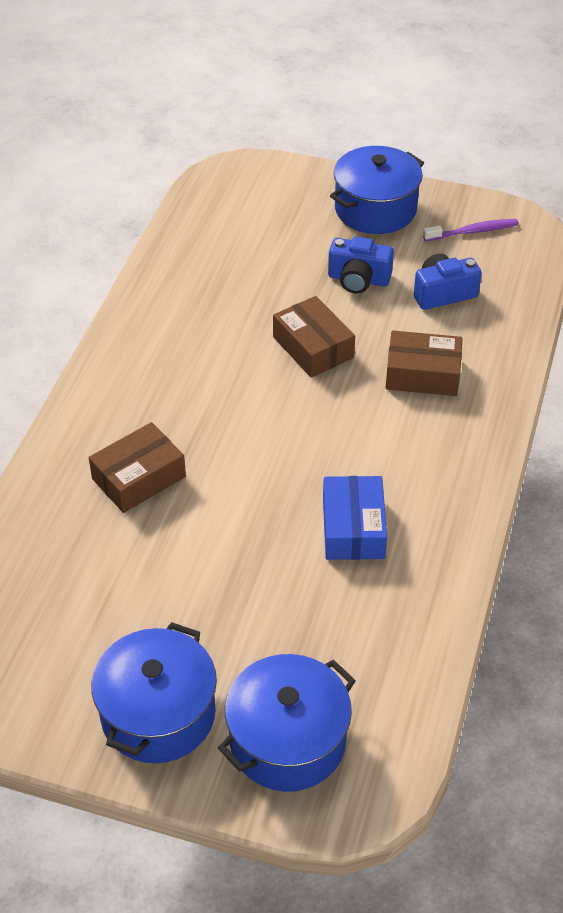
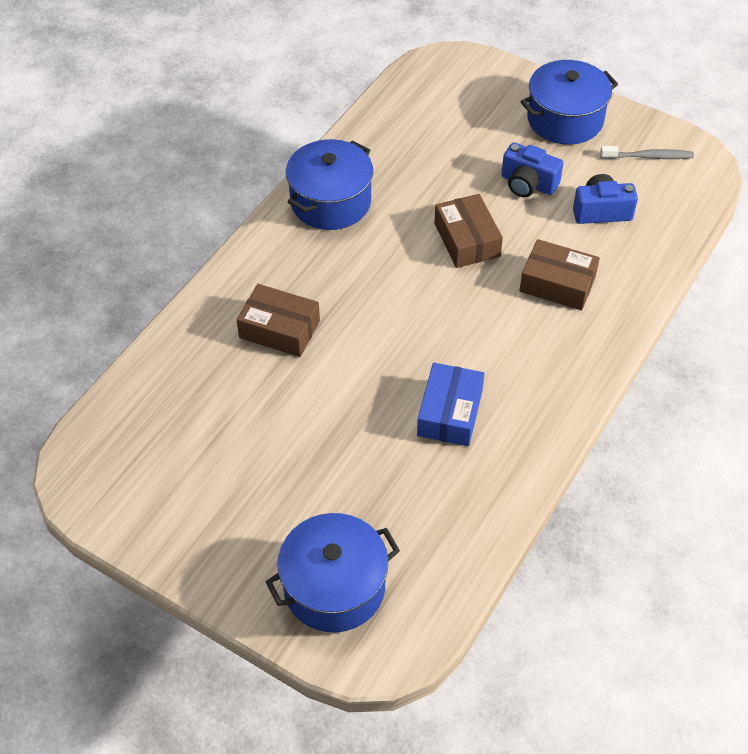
camera: 15 degrees right, 5 degrees up
brown box [89,422,186,513] -> brown box turned 45 degrees clockwise [237,284,320,357]
blue pot [91,622,217,763] -> blue pot moved to [286,139,373,230]
purple toothbrush [423,219,519,241] -> grey toothbrush [600,146,694,159]

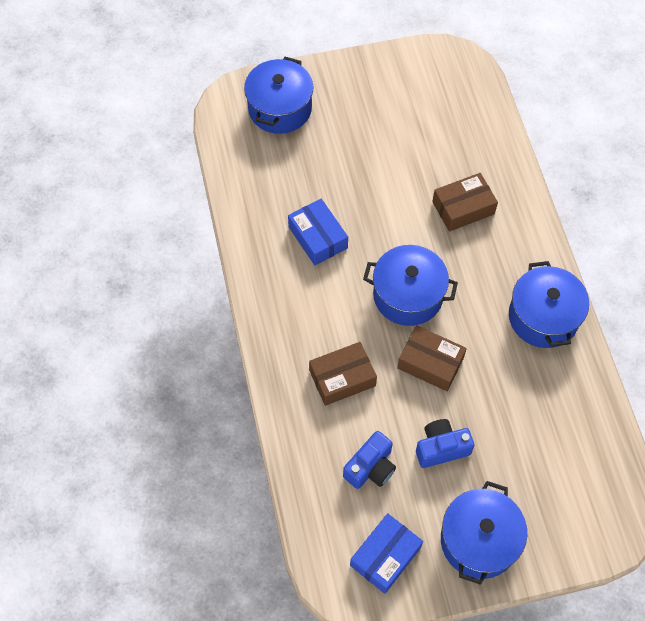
camera: 135 degrees right, 10 degrees up
grey toothbrush [600,146,694,159] -> blue box [350,513,423,594]
none -> blue pot [363,245,458,326]

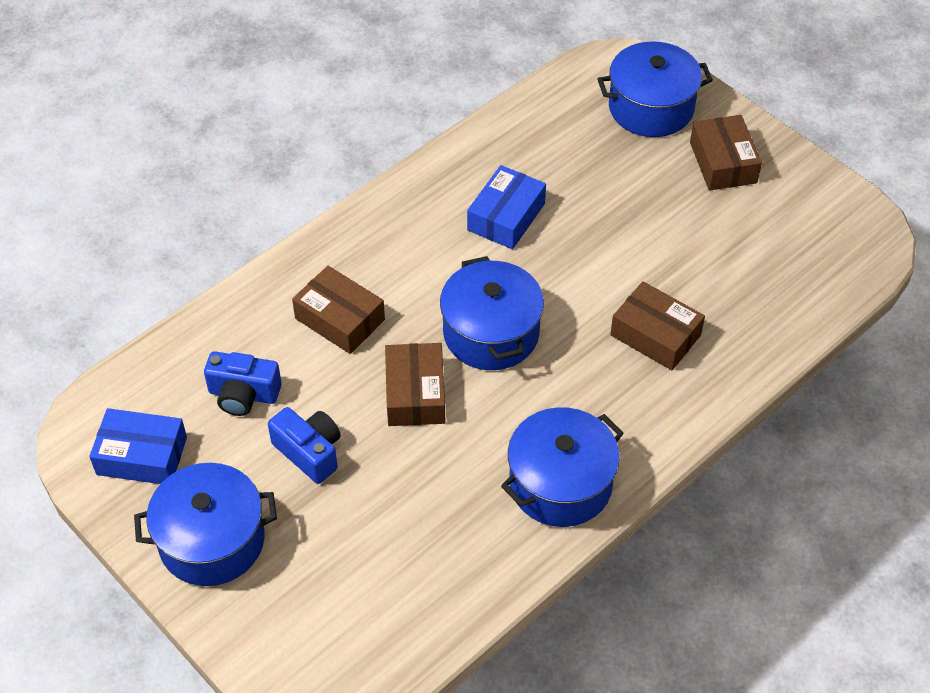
camera: 60 degrees right, 10 degrees down
none -> brown box [690,115,762,191]

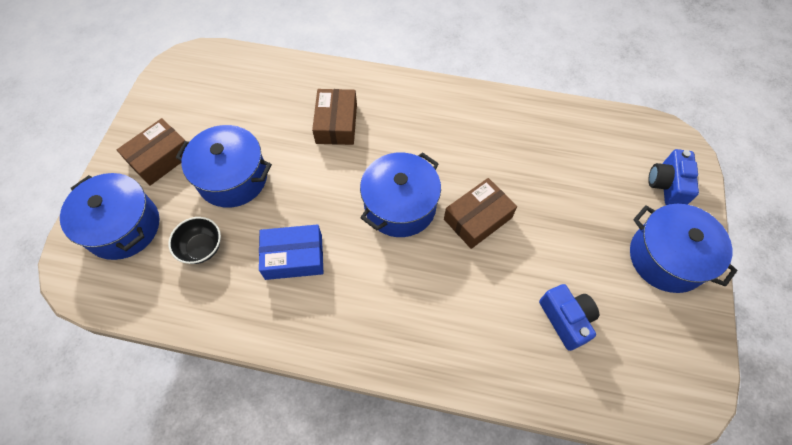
camera: 125 degrees left, 10 degrees up
blue box [89,408,187,484] -> none
blue camera [268,407,341,484] -> blue camera moved to [648,149,699,205]
brown box [292,266,385,354] -> none
blue pot [501,407,624,527] -> blue pot moved to [176,125,272,208]
none -> black bowl [168,217,221,264]

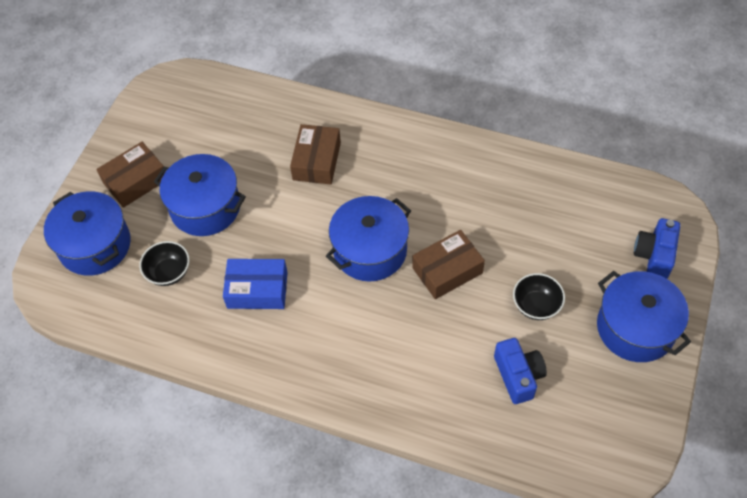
camera: 10 degrees right, 5 degrees down
none -> black bowl [513,273,565,320]

